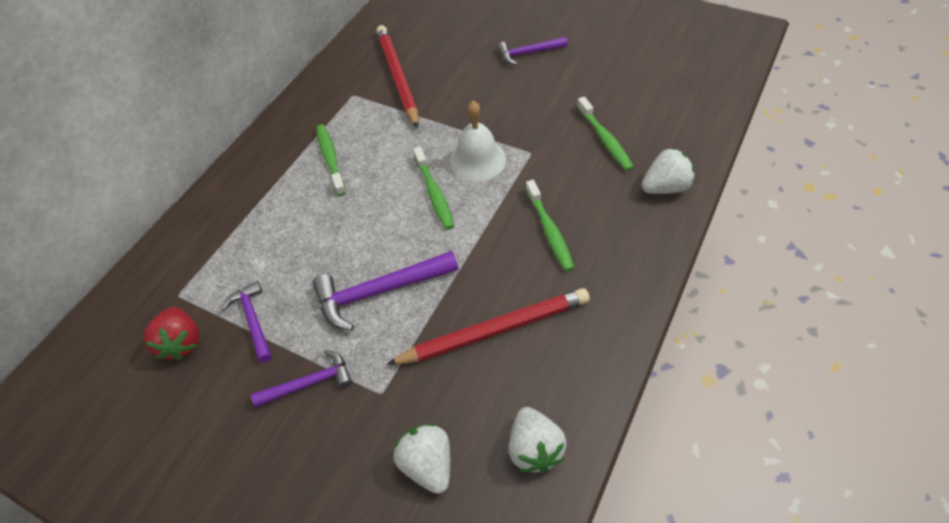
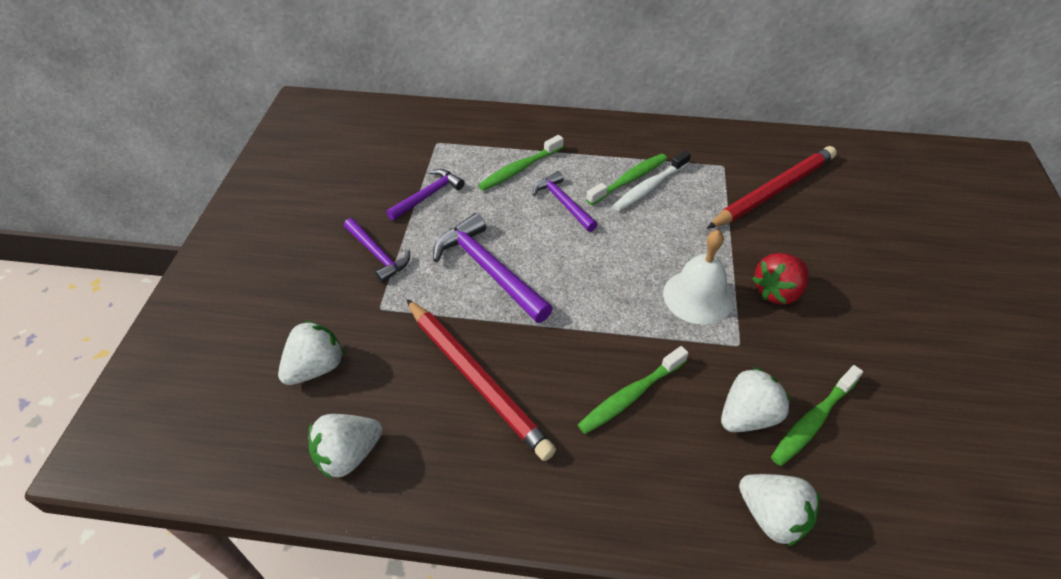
camera: 65 degrees right, 5 degrees down
red strawberry [143,307,200,360] -> red strawberry moved to [752,253,809,304]
green toothbrush [413,147,454,230] -> green toothbrush moved to [478,135,564,191]
purple hammer [497,37,568,65] -> purple hammer moved to [533,171,598,232]
none -> white toothbrush [613,150,691,211]
none -> white strawberry [721,367,791,432]

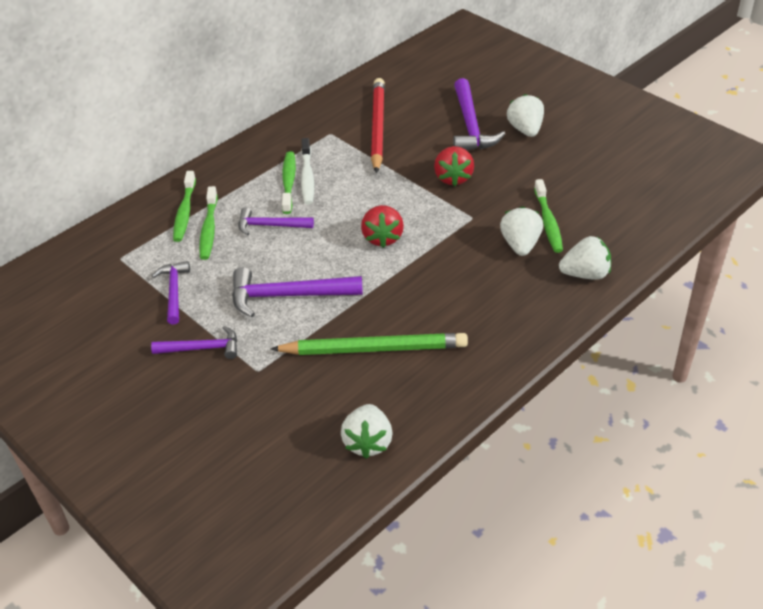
camera: 50 degrees left, 5 degrees down
white strawberry [278,321,344,385] -> white strawberry moved to [507,94,544,137]
red pencil [406,299,556,461] -> green pencil [270,333,468,355]
green toothbrush [578,346,689,434] -> green toothbrush moved to [173,171,196,242]
white bell [663,230,733,325] -> none
none -> red strawberry [361,205,404,248]
none -> purple hammer [453,78,505,150]

